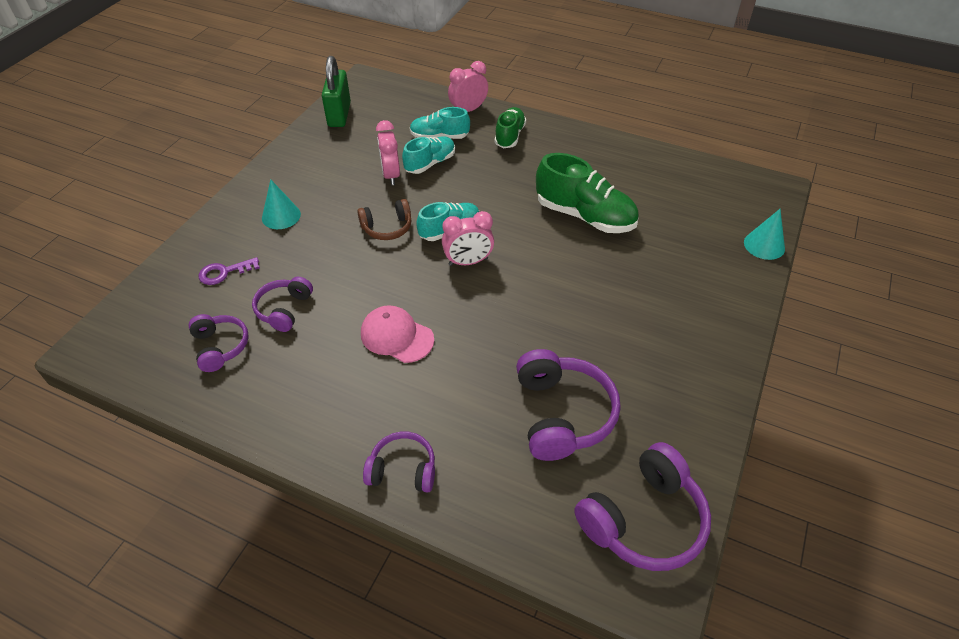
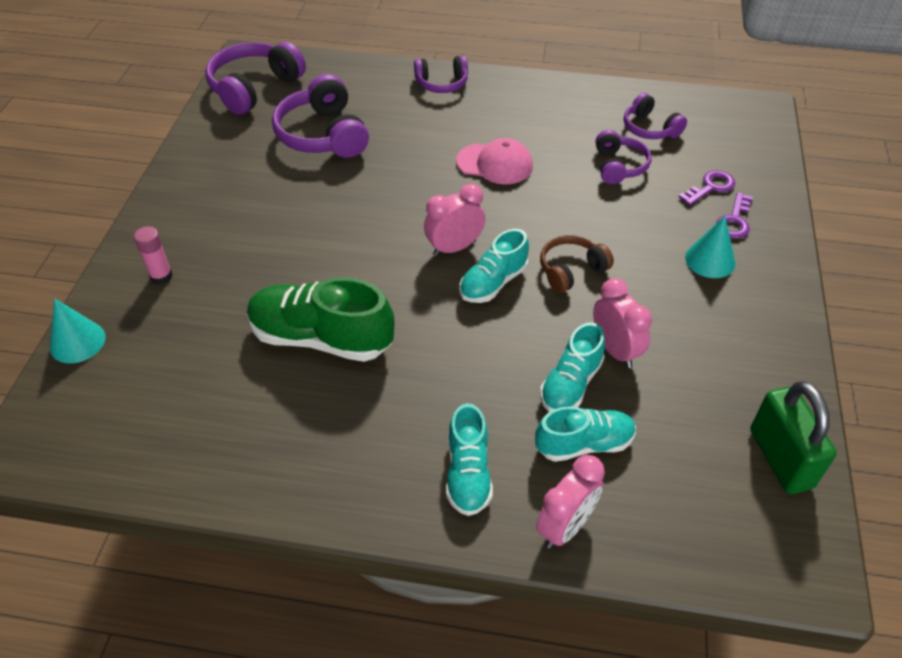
camera: 165 degrees right, 0 degrees up
green shoe [494,107,526,148] -> turquoise shoe [446,403,493,516]
none -> pink glue stick [134,226,173,285]
none -> purple key [716,192,753,239]

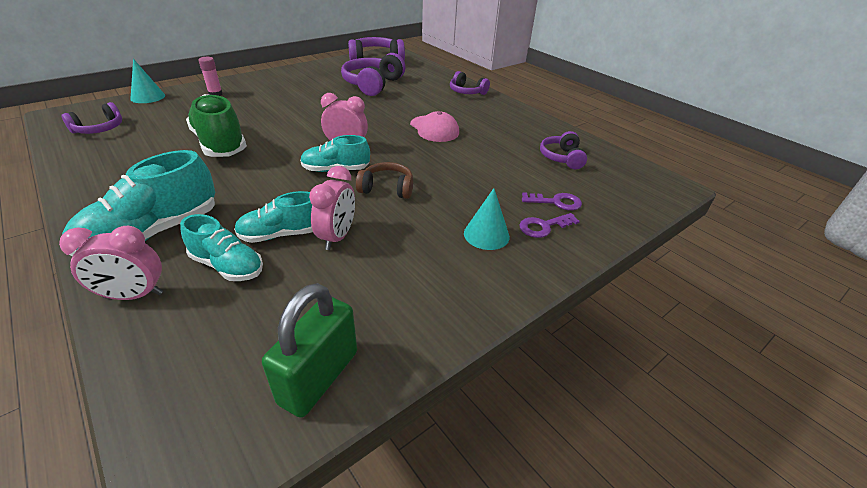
camera: 40 degrees right, 10 degrees down
turquoise shoe [446,403,493,516] -> turquoise shoe [62,150,215,256], size x1.62
purple headphones [596,130,652,184] -> purple headphones moved to [61,102,122,134]

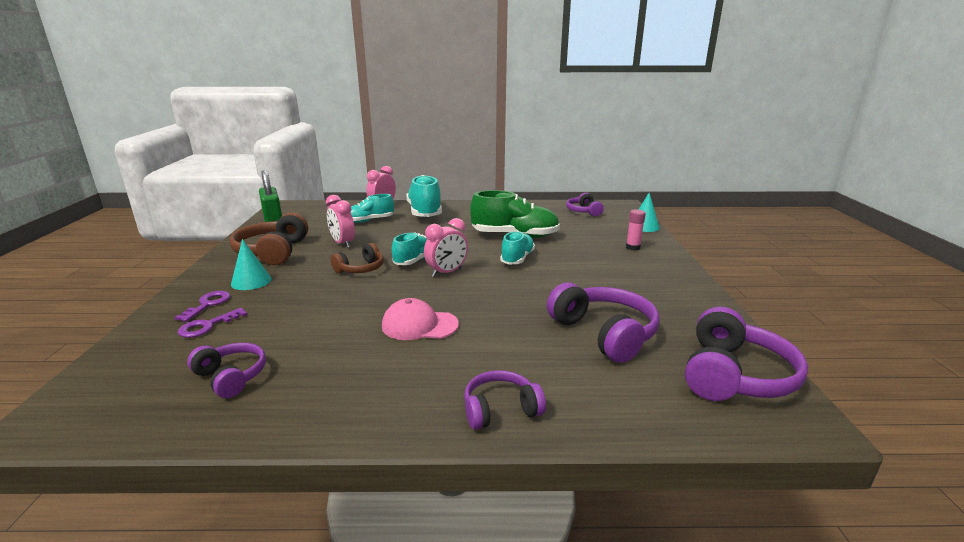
camera: 130 degrees right, 15 degrees down
turquoise shoe [234,191,313,243] -> turquoise shoe moved to [500,231,535,264]
none -> brown headphones [230,212,308,265]

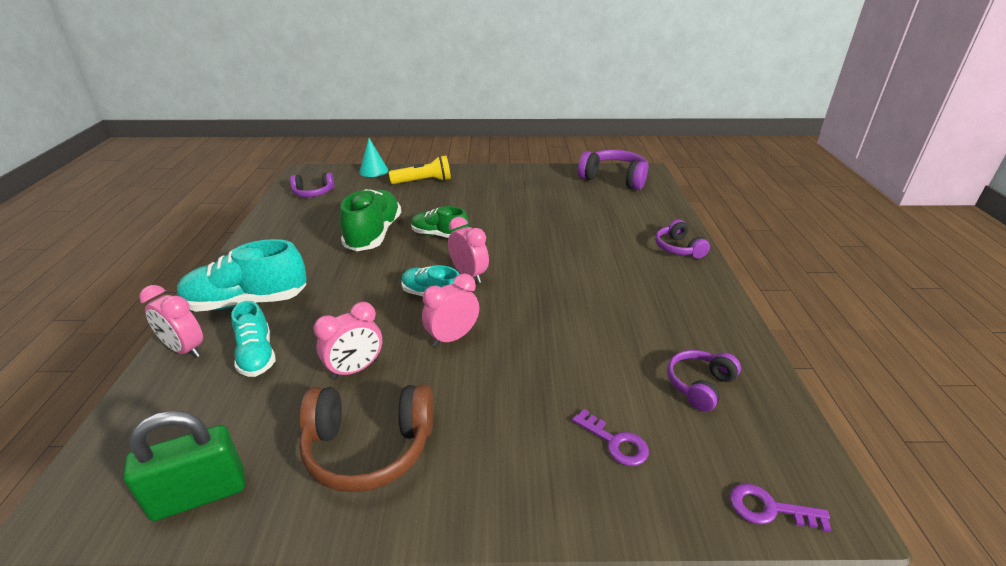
camera: 90 degrees left, 10 degrees up
purple key [174,291,230,322] -> purple key moved to [730,483,832,532]
turquoise cone [231,239,272,290] -> none
brown headphones [331,243,384,273] -> pink clock [422,274,479,347]
pink cap [382,298,459,340] -> none
turquoise shoe [500,231,535,264] -> green shoe [411,206,469,238]
purple headphones [547,282,660,363] -> none
pink glue stick [626,209,646,250] -> yellow flashlight [389,156,451,184]

